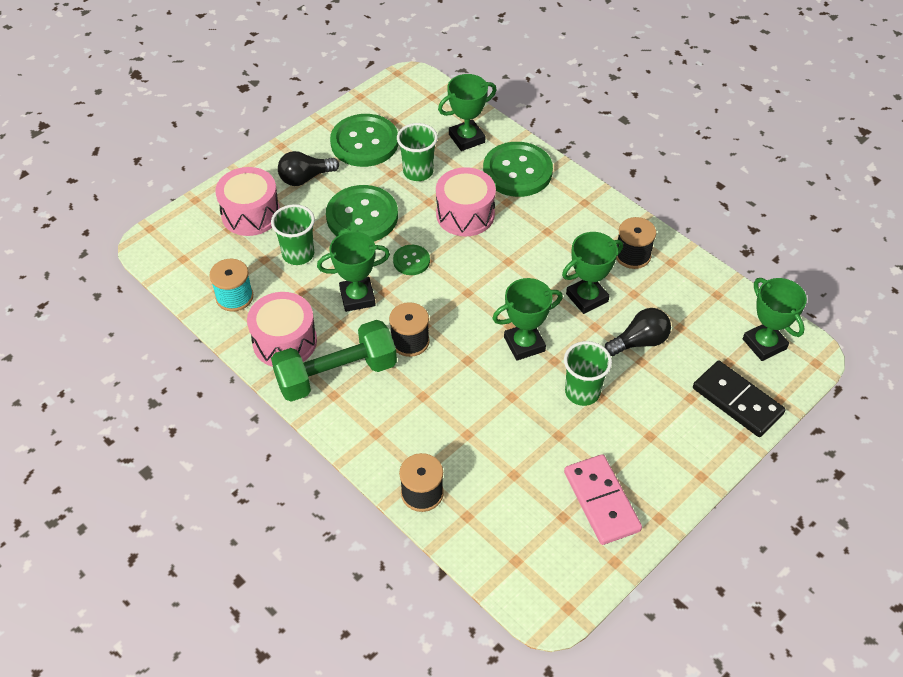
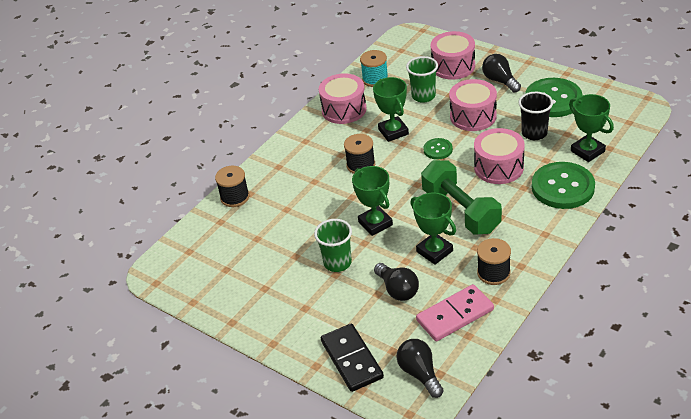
camera: 85 degrees right, 10 degrees down
green dumbbell [271,320,397,402] -> green dumbbell moved to [421,160,502,234]
green button [326,185,398,241] -> pink drum [449,79,497,131]
green cup [397,123,438,181] -> black cup [518,92,553,140]
pink domino [564,454,642,545] -> pink domino moved to [416,284,494,341]
black domino [693,361,785,437] -> black domino turned 60 degrees counterclockwise [321,324,384,392]
green trophy [743,278,807,361] -> black light bulb [397,339,444,398]

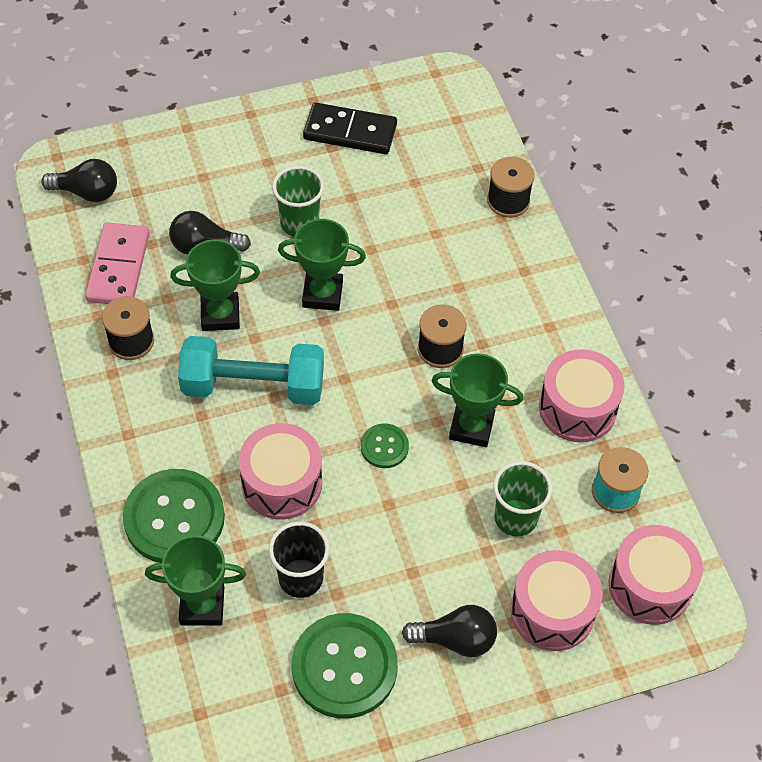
camera: 120 degrees right, 15 degrees up
black domino [321,324,384,392] -> black domino moved to [303,102,397,154]
green dumbbell [421,160,502,234] -> turquoise dumbbell [178,336,324,405]
pink drum [449,79,497,131] -> pink drum moved to [608,525,703,625]

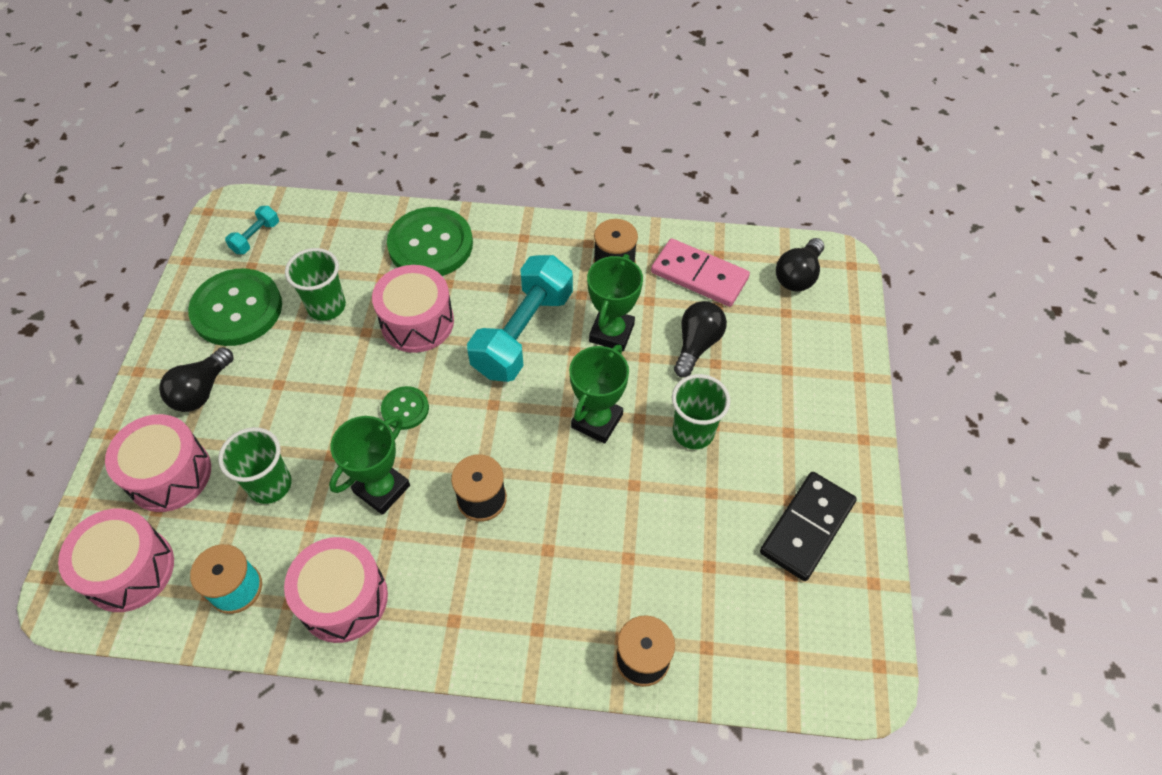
camera: 115 degrees right, 0 degrees up
green trophy [145,535,246,626] -> none
black cup [269,521,330,598] -> green cup [285,248,346,321]
none -> turquoise dumbbell [225,206,279,254]

